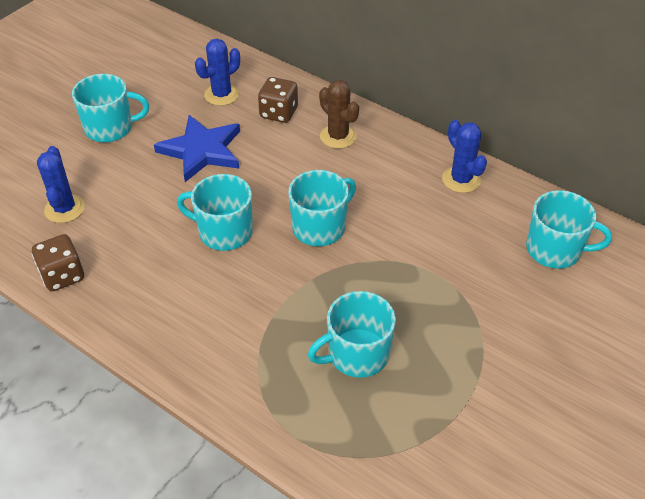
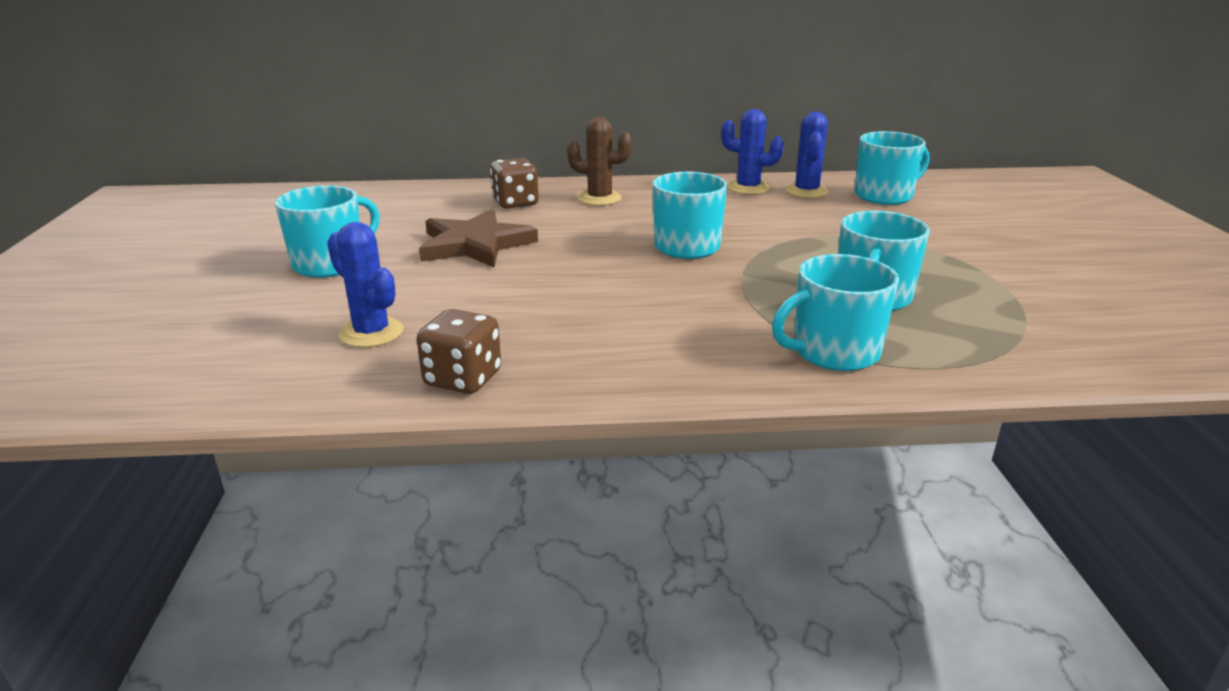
camera: 40 degrees left, 20 degrees down
blue star [154,115,240,182] -> brown star [419,209,538,267]
turquoise mug [177,174,253,251] -> turquoise mug moved to [772,254,899,371]
blue cactus [195,39,240,106] -> blue cactus moved to [785,112,829,198]

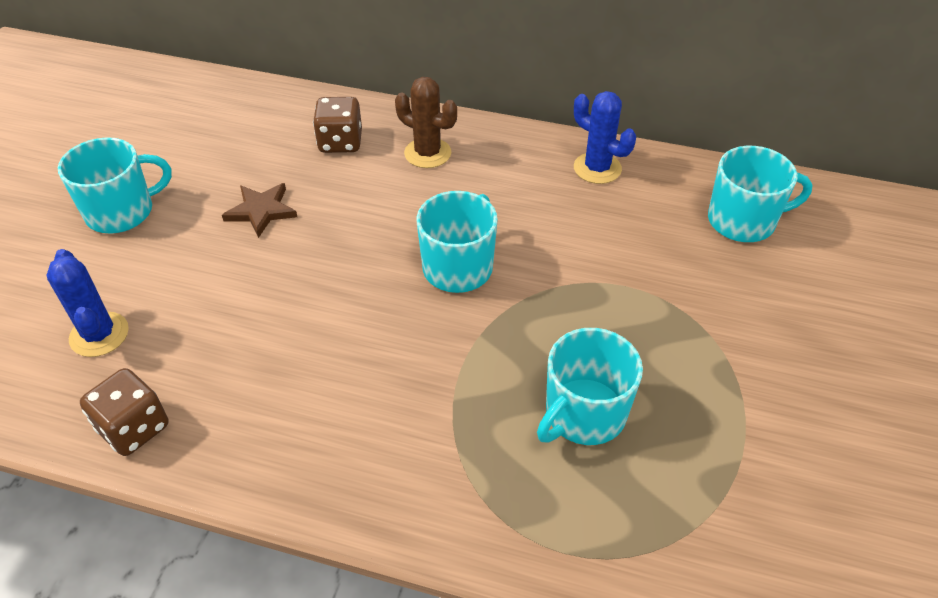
camera: 20 degrees right, 20 degrees up
brown star [419,209,538,267] -> brown star [222,183,297,238], size x0.61
turquoise mug [772,254,899,371] -> none
blue cactus [785,112,829,198] -> none

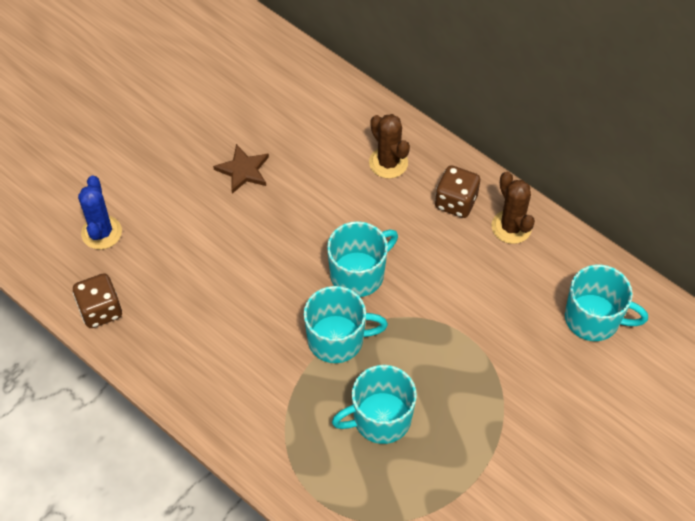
camera: 25 degrees right, 10 degrees up
turquoise mug [58,137,172,233] -> turquoise mug moved to [304,286,388,363]
brown dice [313,97,362,153] -> brown dice moved to [435,165,480,218]
blue cactus [574,91,636,184] -> brown cactus [491,172,535,244]

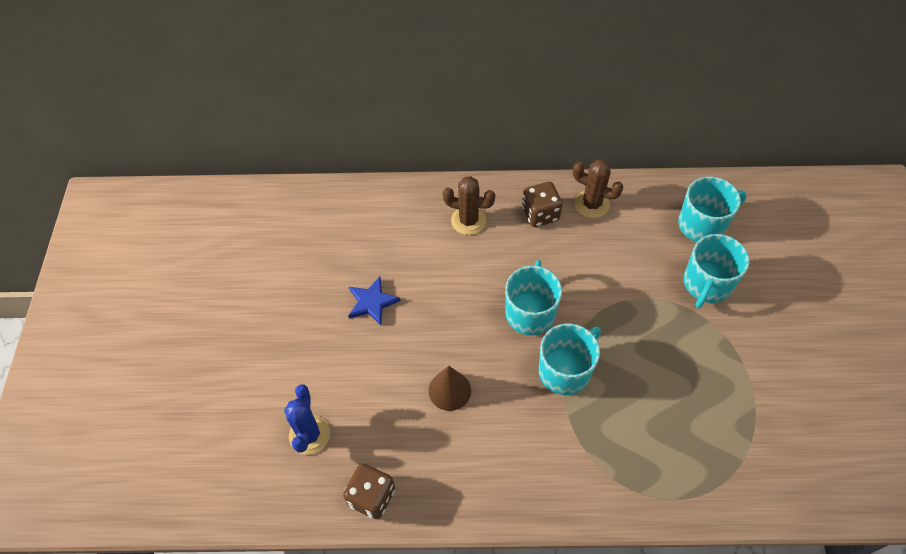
camera: 40 degrees left, 0 degrees up
blue cactus [78,176,122,250] -> blue cactus turned 45 degrees clockwise [284,385,330,455]
brown star [213,144,269,194] -> blue star [348,277,401,325]
turquoise mug [332,365,417,444] -> turquoise mug moved to [684,234,750,308]
none -> brown cone [428,366,471,411]

